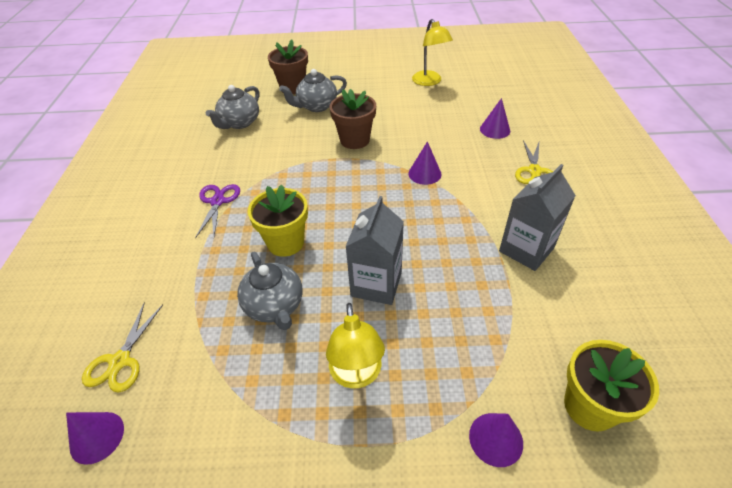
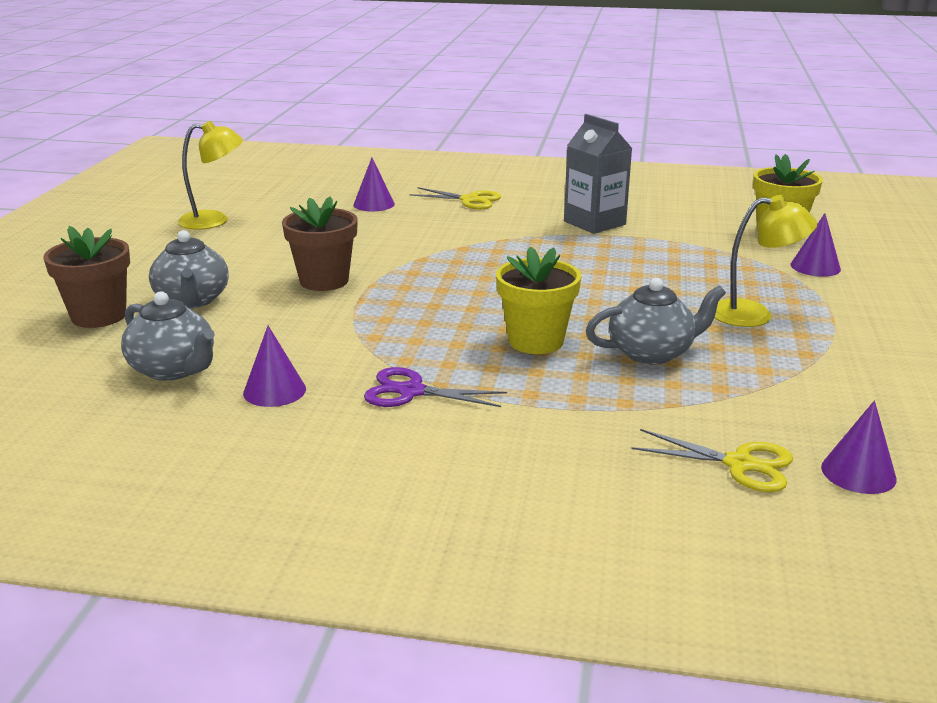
camera: 80 degrees left, 20 degrees down
grey carton [345,196,404,305] -> none
purple cone [408,141,441,185] -> purple cone moved to [243,326,306,407]

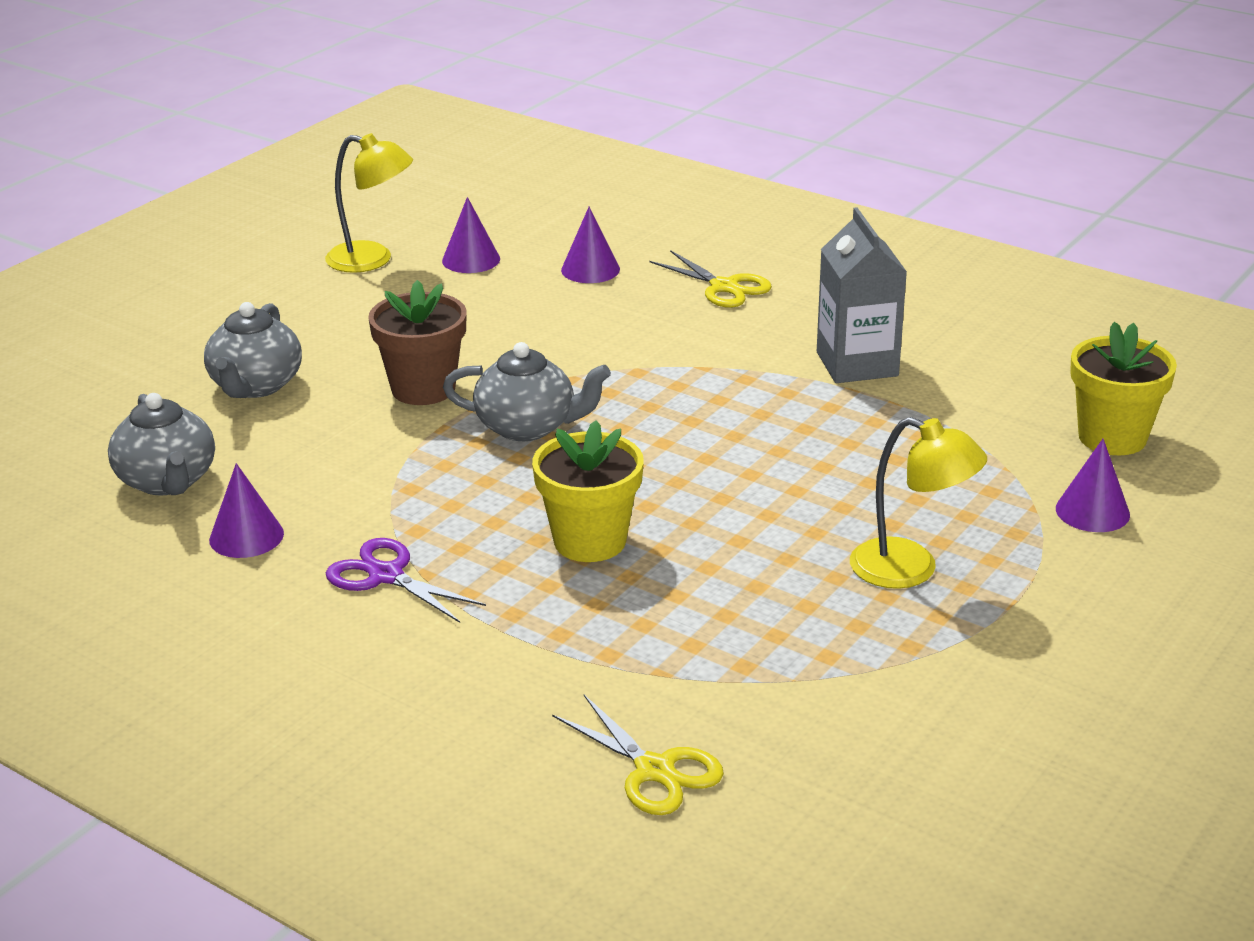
camera: 25 degrees right, 5 degrees up
brown flower pot [43,226,130,328] -> none
grey teapot [586,278,726,365] -> grey teapot moved to [443,342,611,441]
purple cone [821,400,897,494] -> purple cone moved to [442,197,500,273]

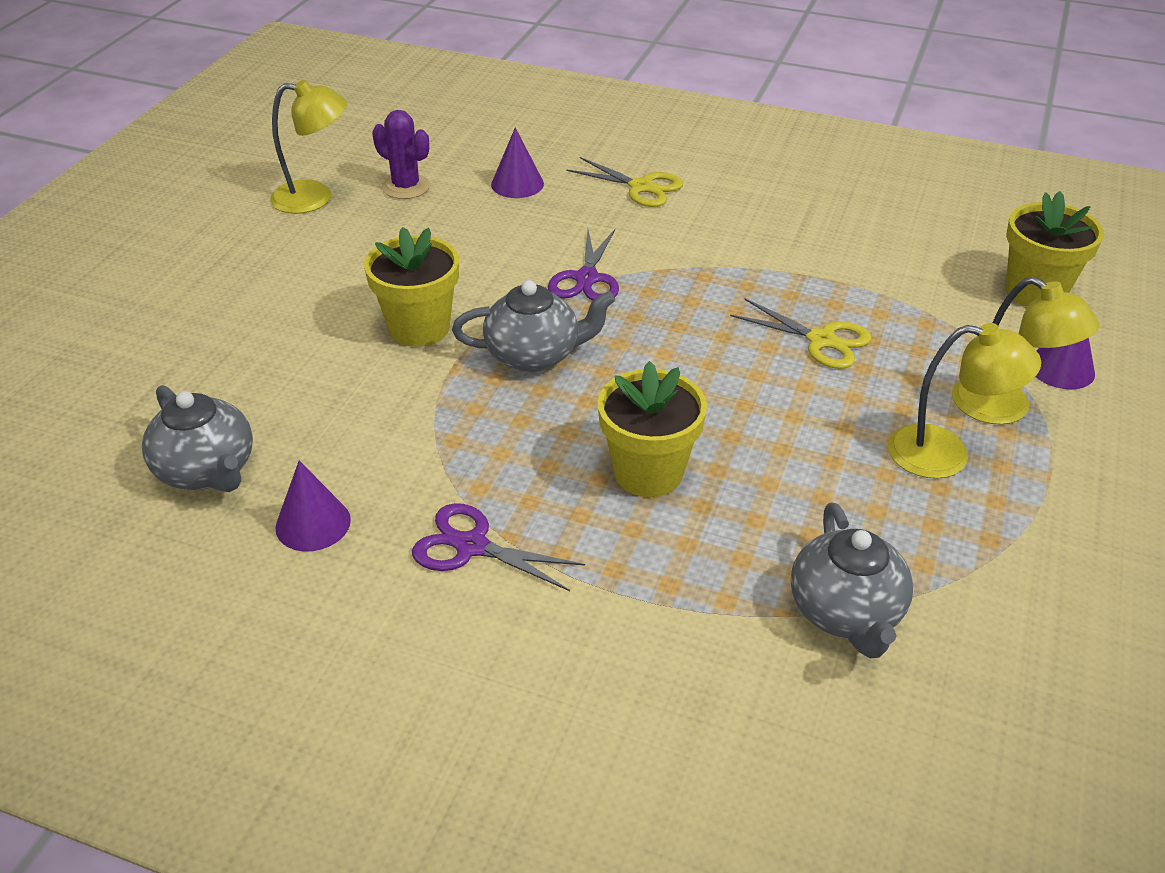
camera: 15 degrees left, 10 degrees up
grey teapot [204,302,302,398] -> grey teapot moved to [791,503,913,658]
brown flower pot [368,280,467,405] -> yellow flower pot [364,227,459,347]
purple cone [442,197,500,273] -> purple cactus [372,110,430,199]
yellow scissors [552,695,724,815] -> yellow scissors moved to [730,298,872,369]
grey carton [817,207,907,383] -> none
none -> purple scissors [548,229,619,301]
none -> yellow lamp [952,277,1100,425]

